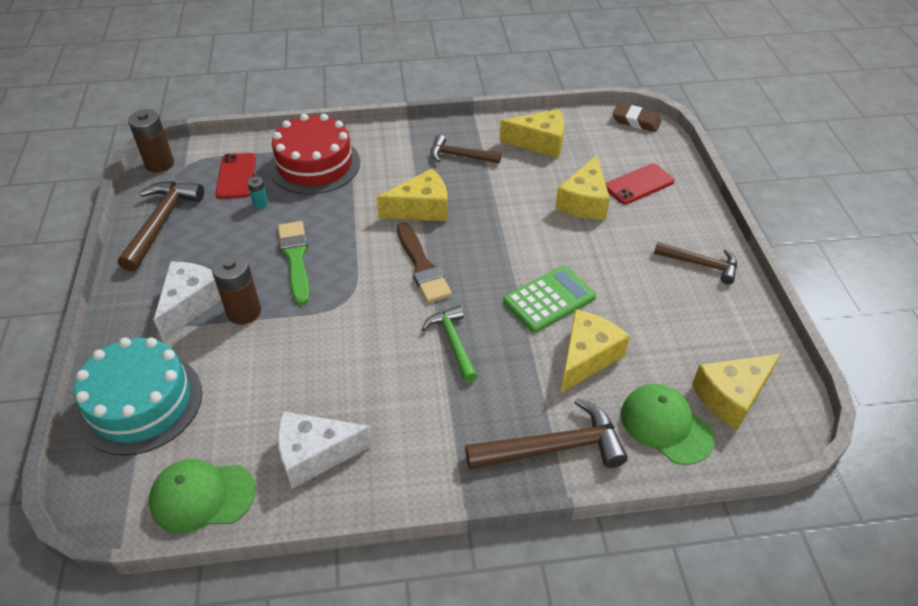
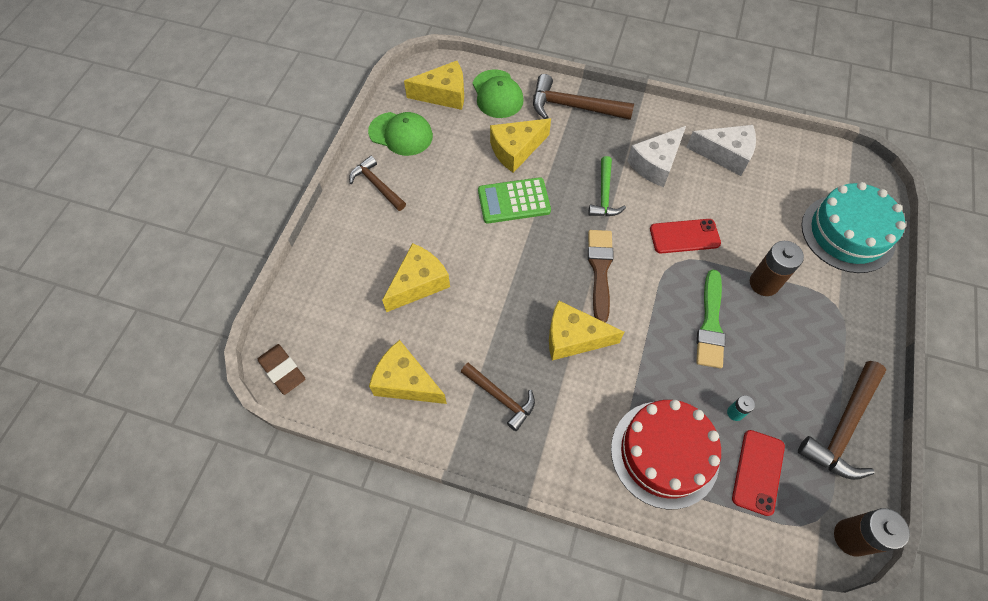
camera: 155 degrees left, 15 degrees up
green cap [149,459,256,533] -> green cap moved to [368,112,433,156]
white cheese [154,262,221,340] -> white cheese moved to [627,126,686,187]
red phone [606,164,674,205] -> red phone moved to [650,219,721,253]

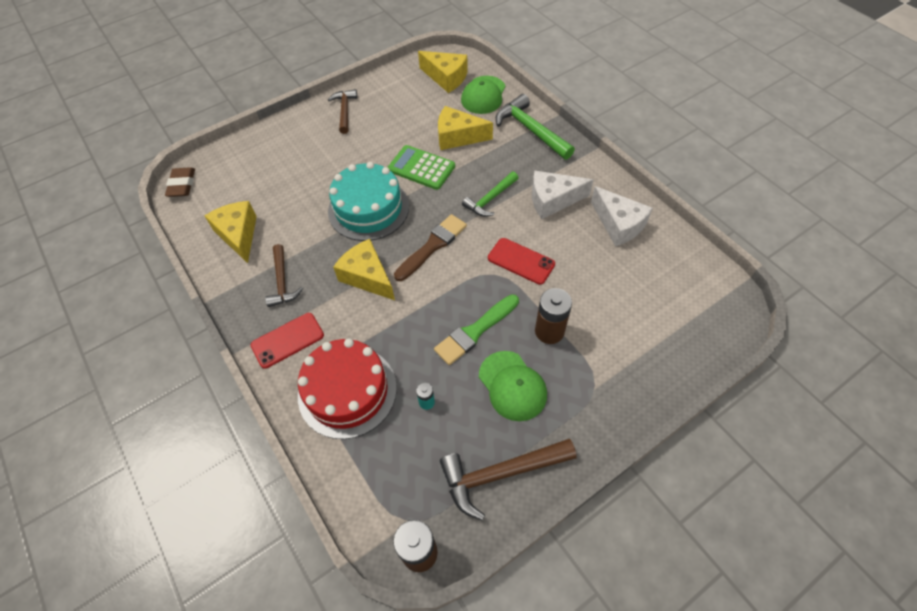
camera: 40 degrees right, 5 degrees down
green cap [368,112,433,156] -> green cap moved to [479,351,547,421]
yellow cheese [382,243,450,312] -> none
brown hammer [533,74,634,120] -> green hammer [496,94,575,160]
red phone [732,430,785,516] -> red phone moved to [251,313,324,368]
turquoise cake [801,182,906,273] -> turquoise cake moved to [328,162,409,241]

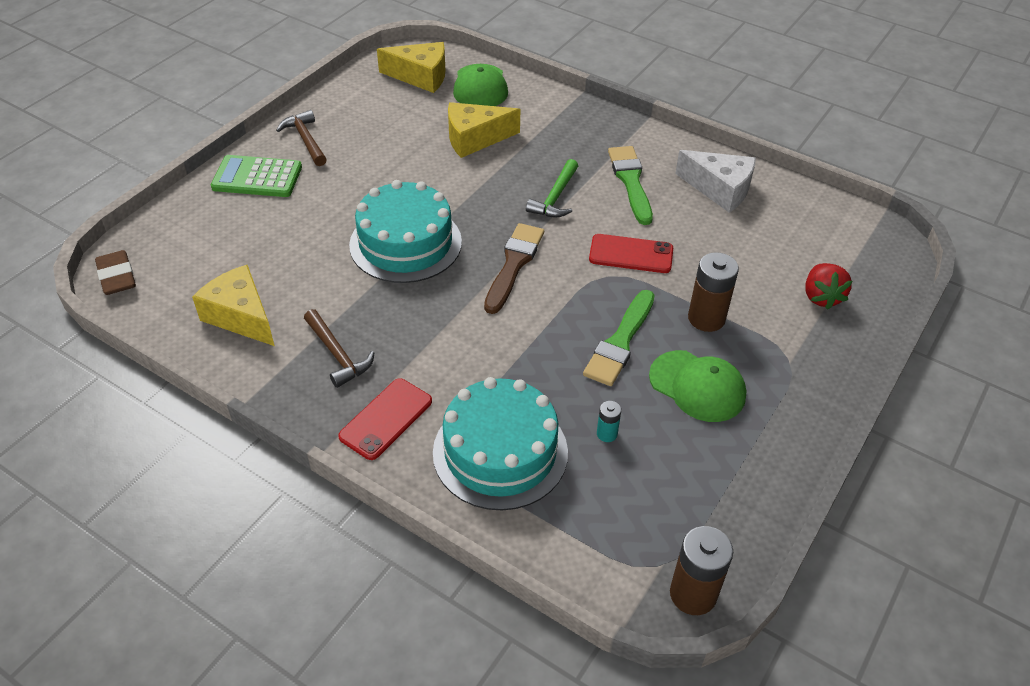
camera: 25 degrees left, 10 degrees down
red cake [298,338,397,439] -> turquoise cake [433,377,568,510]
yellow cheese [333,239,395,300] -> none
green calculator [387,145,455,190] -> green calculator moved to [211,155,302,197]
brown hammer [440,439,576,520] -> none
green hammer [496,94,575,160] -> none
white cheese [532,170,593,219] -> green brush [608,146,653,225]
none -> red strawberry [806,263,852,310]

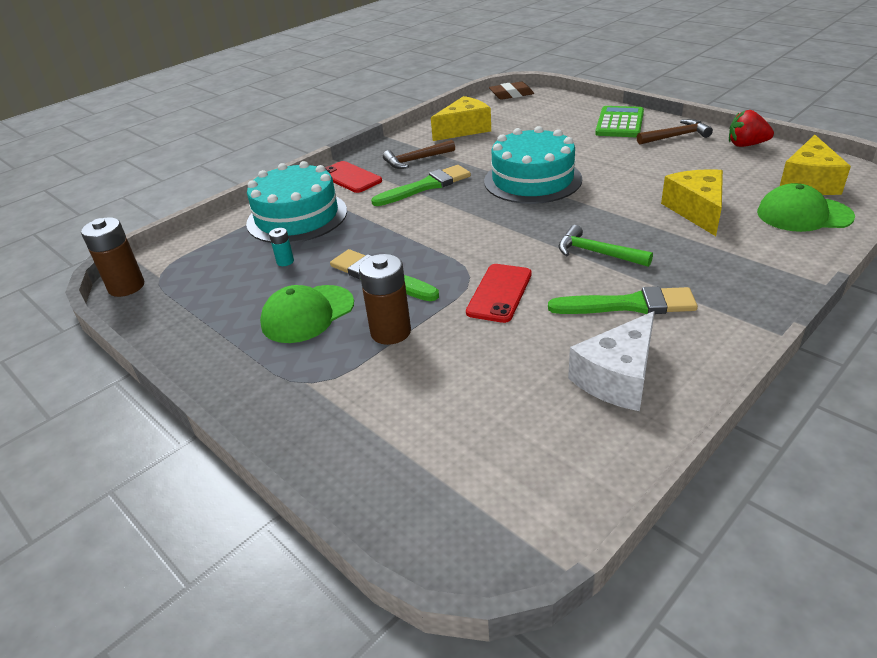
camera: 105 degrees right, 10 degrees down
brown brush [484,223,544,314] -> none
red strawberry [806,263,852,310] -> red strawberry moved to [729,110,774,147]
none -> green brush [371,165,471,206]

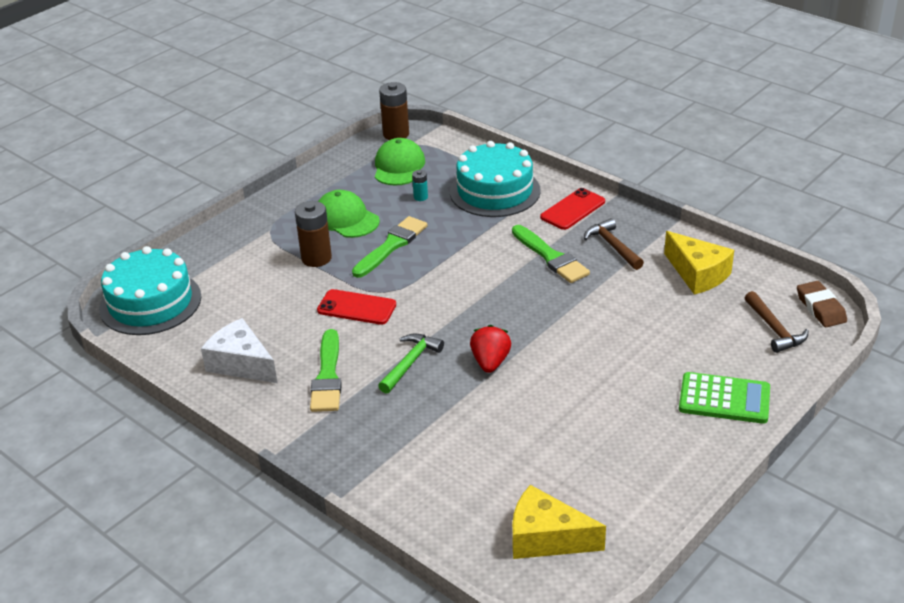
camera: 85 degrees right, 0 degrees up
turquoise cake [484,126,582,204] -> turquoise cake moved to [99,246,201,335]
brown hammer [637,119,713,144] -> brown hammer moved to [745,291,809,353]
yellow cheese [661,169,723,236] -> none
red strawberry [729,110,774,147] -> red strawberry moved to [470,325,511,373]
green cap [757,183,855,232] -> green cap moved to [375,138,425,186]

